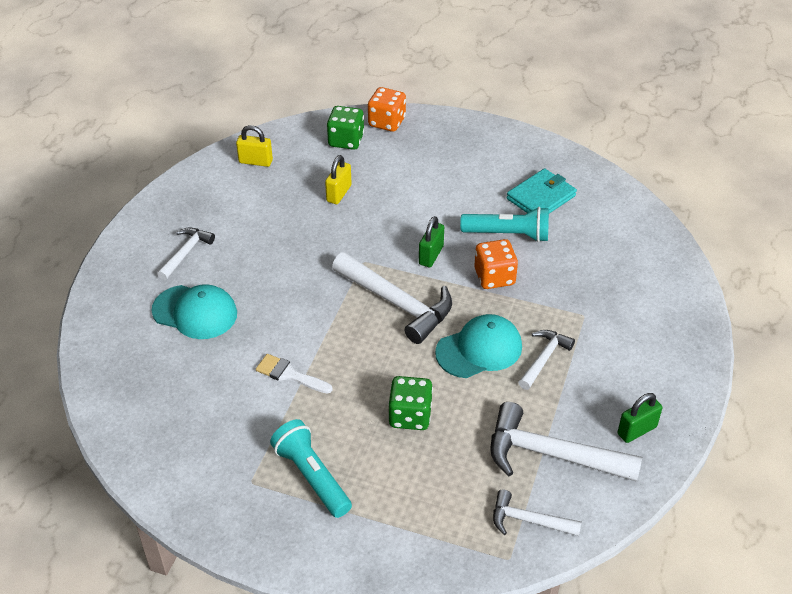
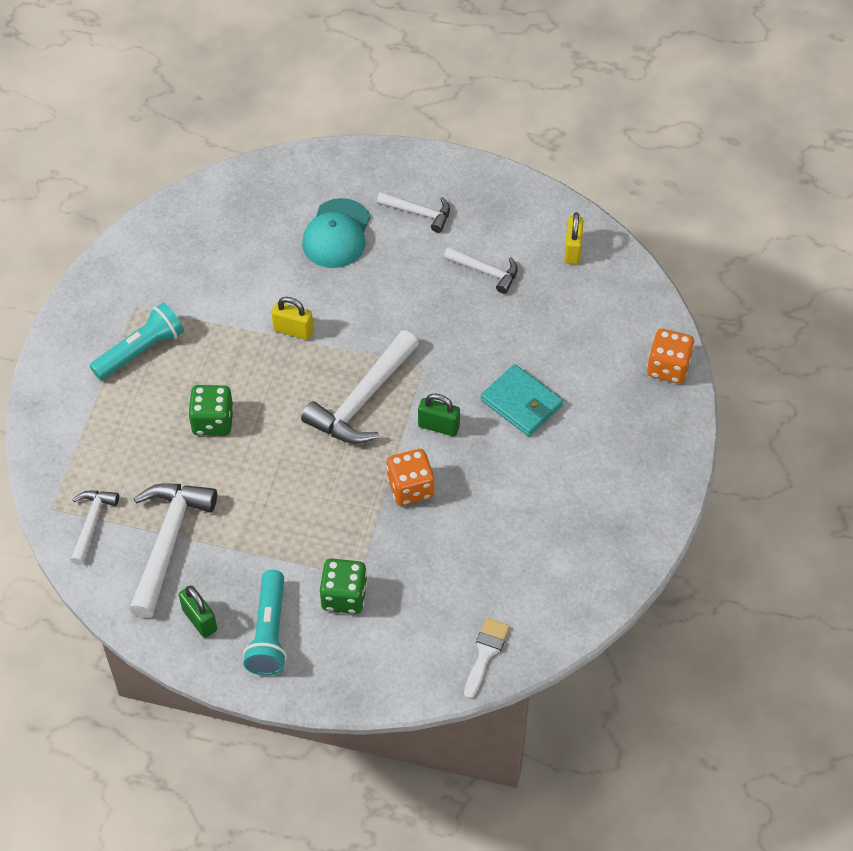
camera: 85 degrees right, 10 degrees up
white brush [256,354,333,394] -> white brush moved to [464,618,510,699]
yellow padlock [325,155,352,204] -> yellow padlock moved to [271,297,313,340]
green dice [327,106,364,150] -> green dice moved to [320,558,367,614]
turquoise cap [435,314,522,378] -> none
turquoise flashlight [460,207,549,242] -> turquoise flashlight moved to [243,570,287,676]
turquoise wallet [507,168,577,214] -> turquoise wallet moved to [481,364,563,436]
white hammer [518,330,575,390] -> white hammer moved to [444,247,518,294]

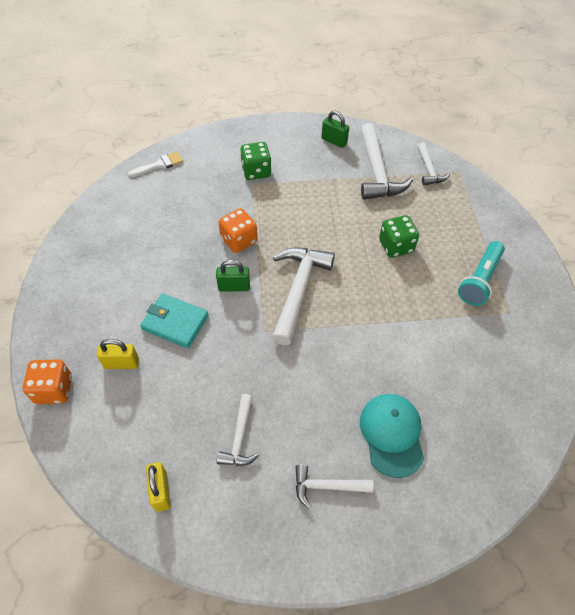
camera: 160 degrees right, 0 degrees up
turquoise flashlight [243,570,287,676] -> none
yellow padlock [271,297,313,340] -> yellow padlock moved to [97,339,139,369]
white hammer [444,247,518,294] -> white hammer turned 90 degrees counterclockwise [217,394,259,466]
white brush [464,618,510,699] -> white brush turned 120 degrees counterclockwise [128,152,183,177]

